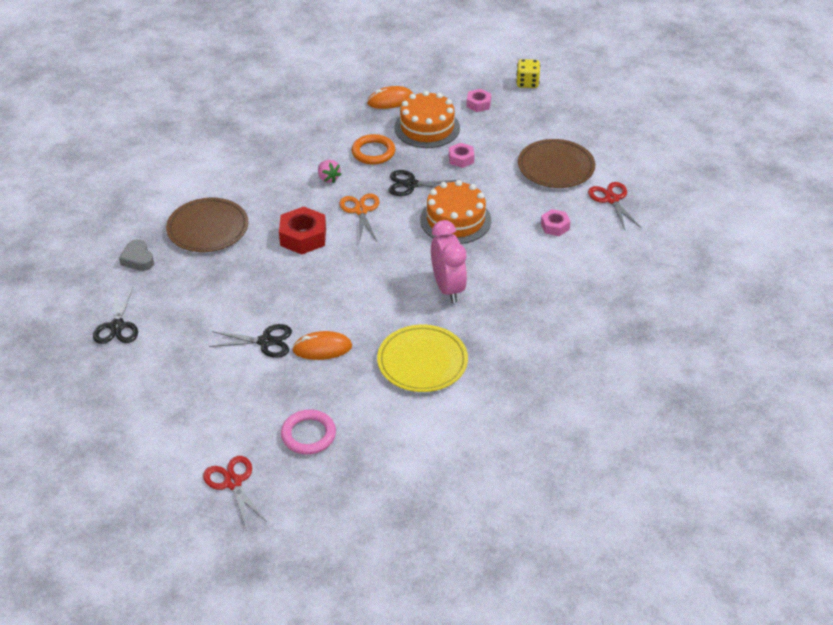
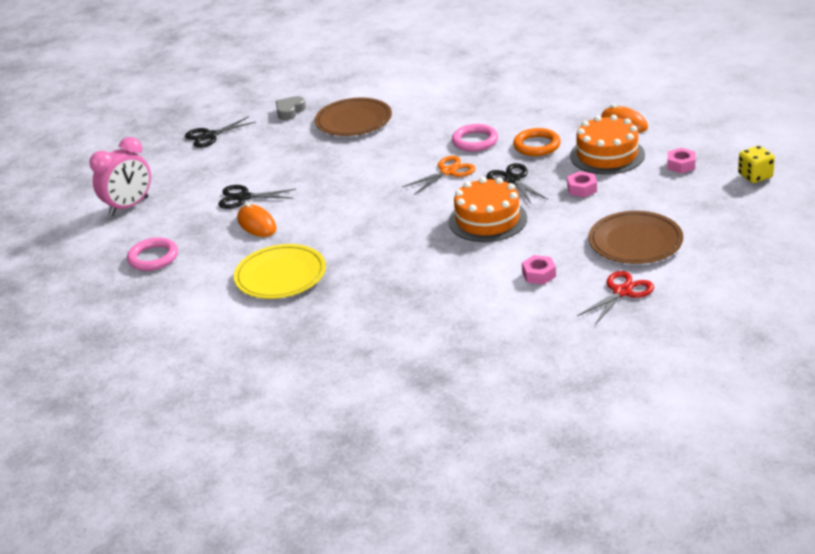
camera: 65 degrees right, 10 degrees down
red scissors [203,456,267,531] -> none
black scissors [209,324,292,358] -> black scissors turned 120 degrees clockwise [218,185,296,209]
red nut [279,207,326,255] -> none
pink strawberry [318,160,342,183] -> pink ring [452,124,498,151]
pink clock [431,220,467,303] -> pink clock moved to [89,137,151,216]

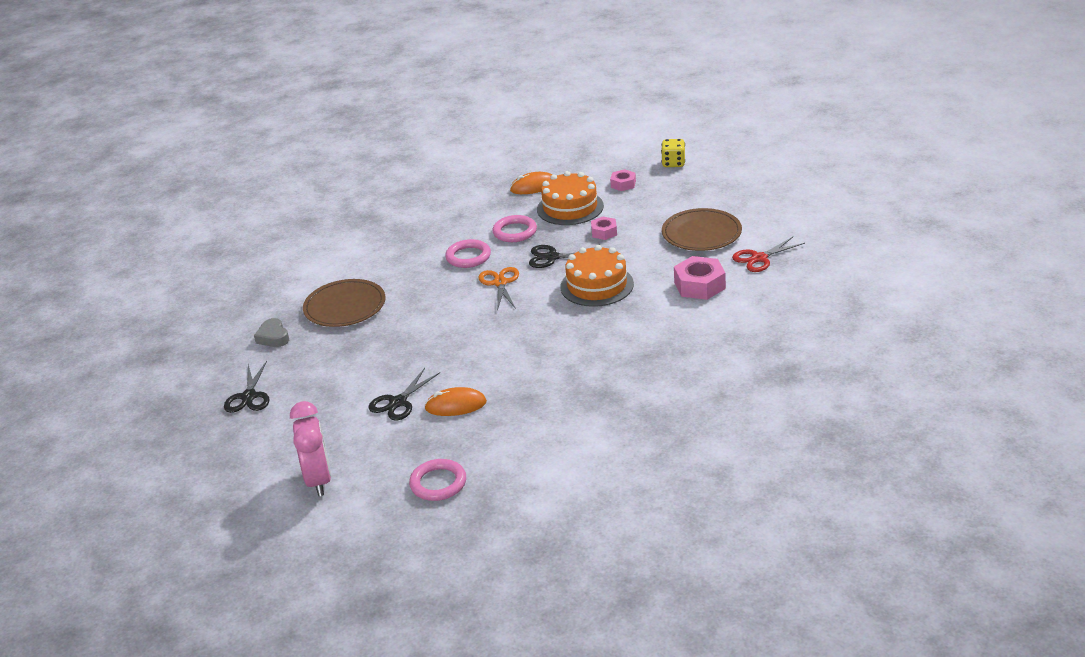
camera: 60 degrees left, 0 degrees up
yellow plate [234,244,326,299] -> none
orange ring [513,128,561,156] -> pink ring [492,215,537,242]
pink nut [522,255,556,285] -> pink nut [674,256,726,300], size x1.71
red scissors [577,271,654,325] -> red scissors turned 105 degrees counterclockwise [732,237,805,272]

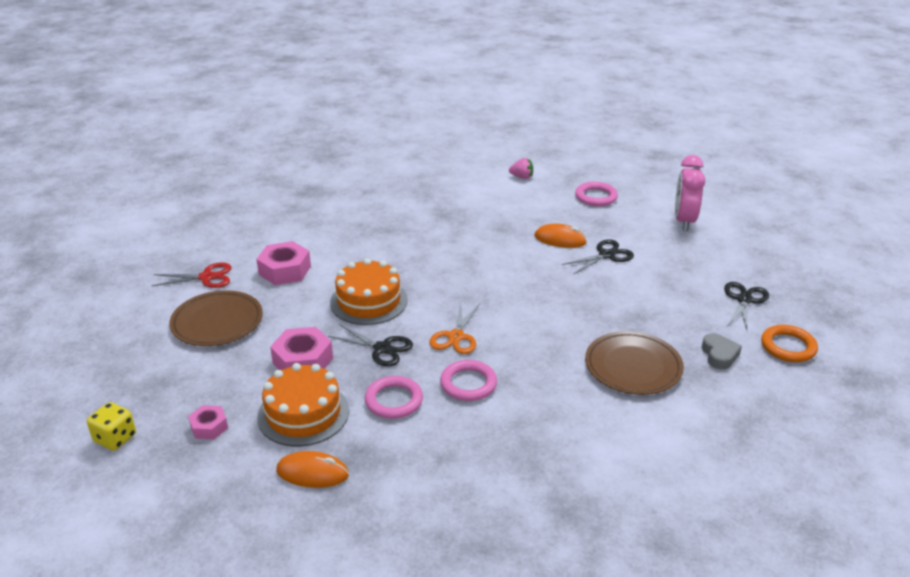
camera: 160 degrees left, 0 degrees up
pink nut [591,216,617,240] -> pink nut [270,327,333,370], size x1.71
none -> pink strawberry [509,158,533,179]
none -> orange ring [761,325,818,362]

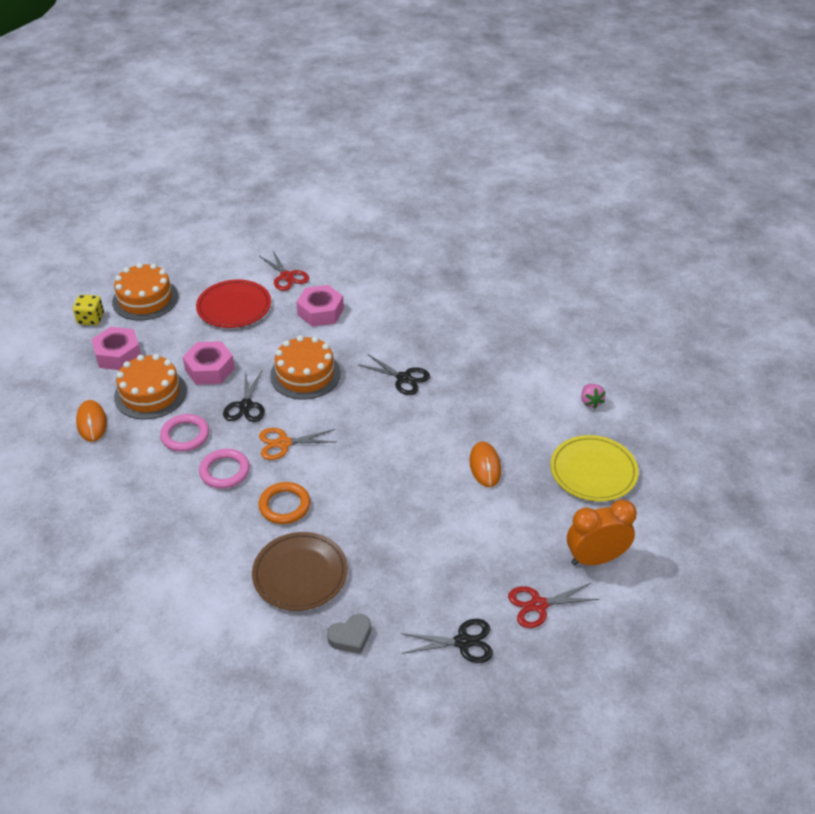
camera: 65 degrees right, 10 degrees up
brown plate [169,290,263,346] -> red plate [196,280,271,328]
pink nut [188,405,228,440] -> pink nut [91,327,141,370], size x1.71
black scissors [562,239,634,274] -> black scissors moved to [359,354,430,395]
pink ring [575,182,618,206] -> yellow plate [550,435,639,501]
pink clock [675,155,705,231] -> orange clock [567,499,637,565]
orange ring [761,325,818,362] -> orange ring moved to [259,482,310,524]
none -> orange cake [112,263,178,321]
none -> red scissors [508,583,600,628]

